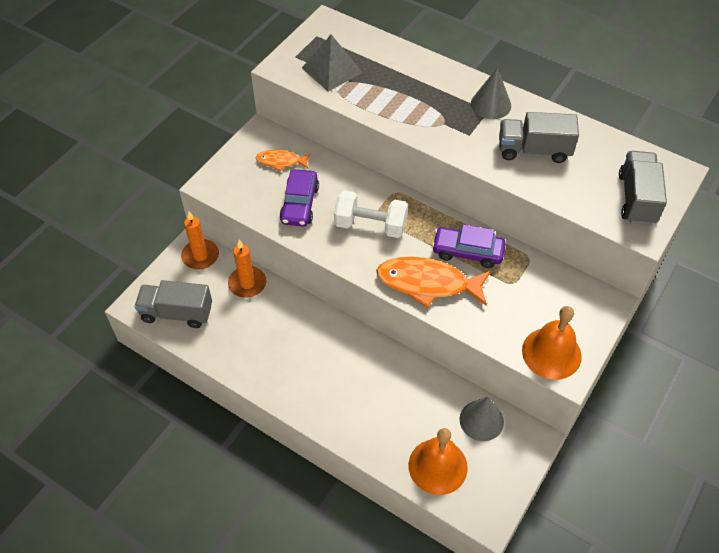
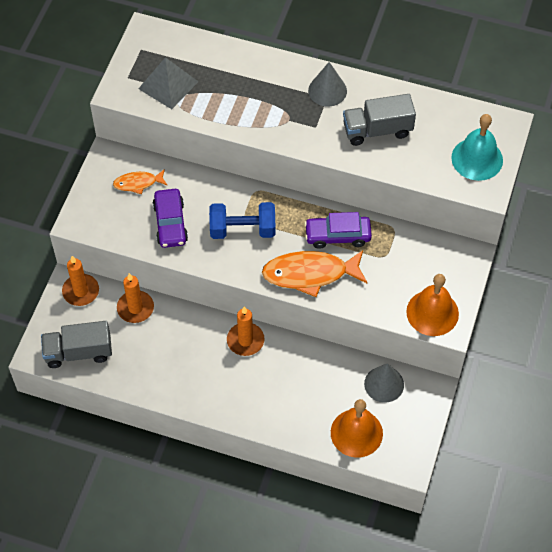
camera: 15 degrees left, 5 degrees up
white dumbbell [334,190,408,238] -> blue dumbbell [209,202,275,239]
grey truck [619,151,667,225] -> turquoise bell [451,114,503,181]
none -> orange candle [227,307,265,356]

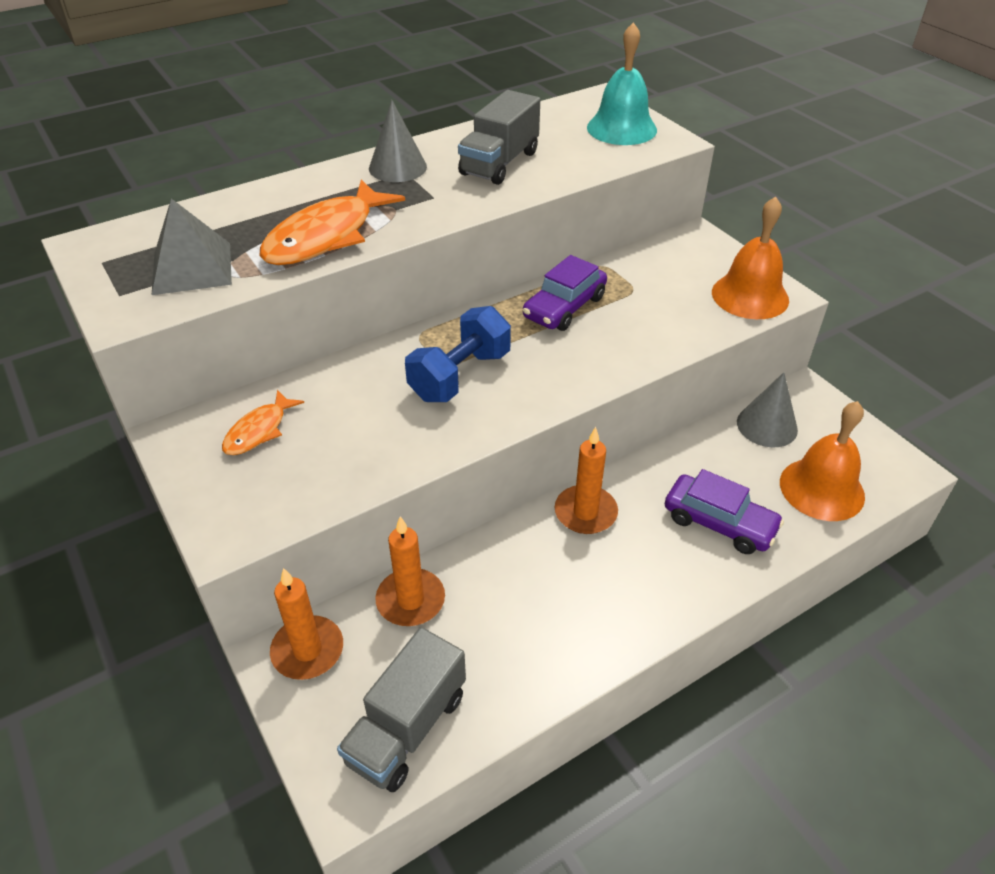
camera: 50 degrees left, 15 degrees down
purple car [153,189,188,248] -> purple car moved to [665,469,784,554]
orange fish [262,250,367,297] -> orange fish moved to [259,180,405,265]

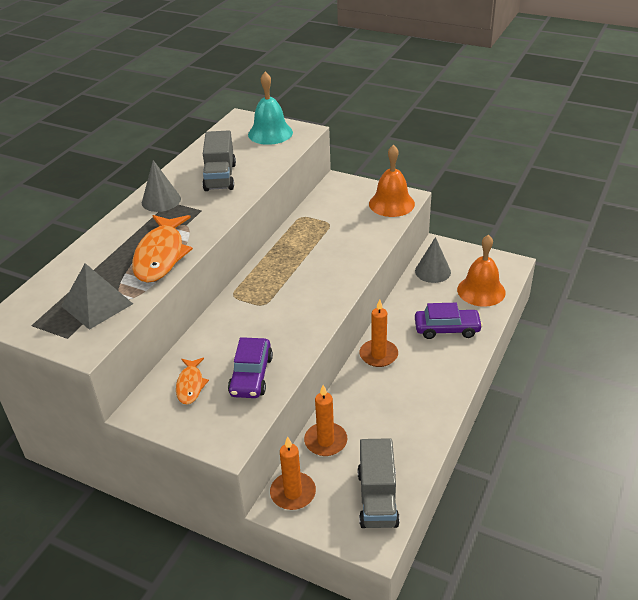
camera: 30 degrees left, 5 degrees down
blue dumbbell [405,306,511,402] -> none
purple car [523,255,607,331] -> purple car moved to [228,337,273,398]

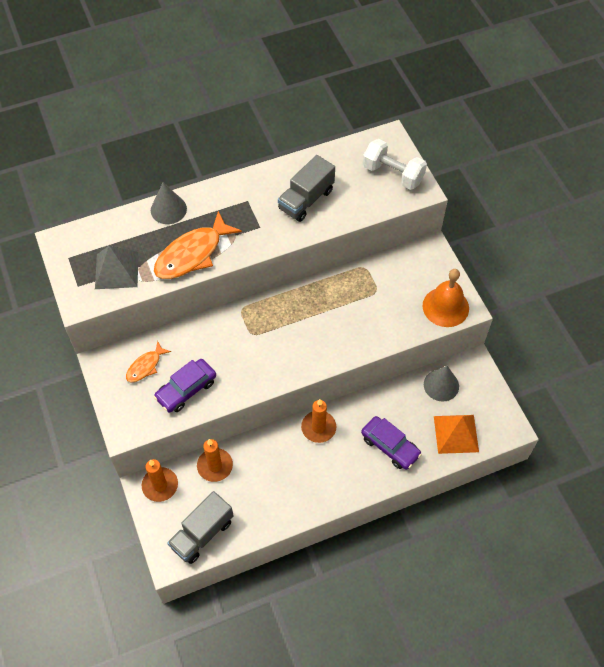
camera: 40 degrees right, 20 degrees up
grey cone [142,160,181,212] -> grey cone moved to [151,182,187,224]
turquoise bell [248,72,293,145] -> white dumbbell [363,139,427,190]
orange bell [457,235,506,307] -> orange pyramid [434,415,479,454]

